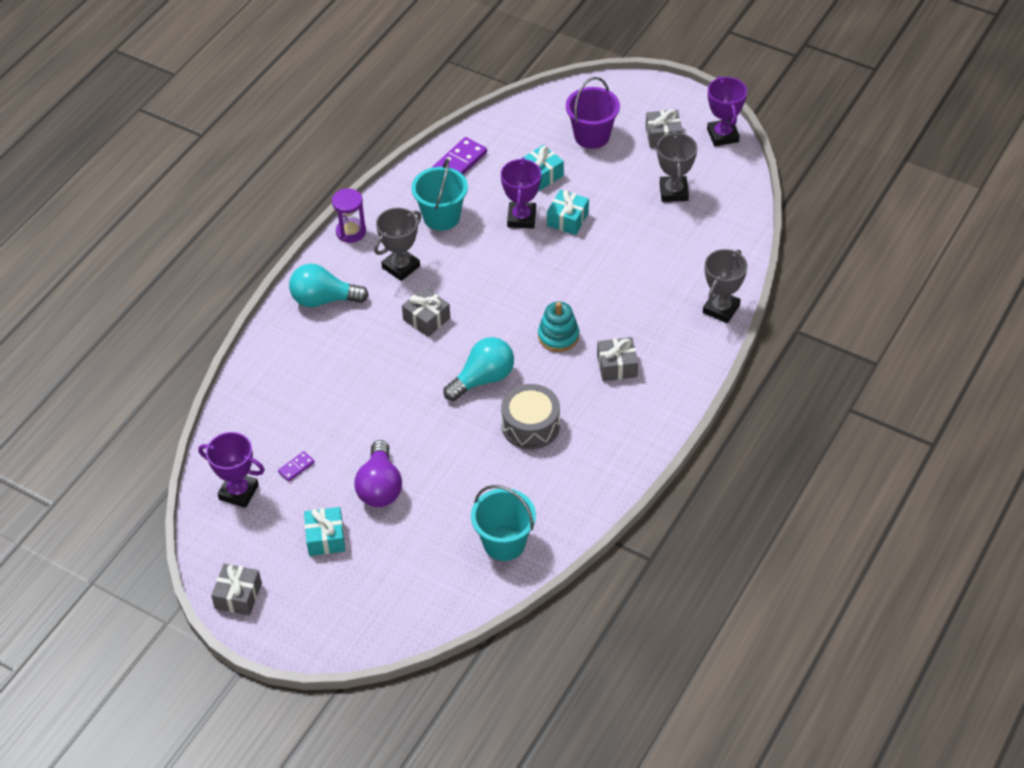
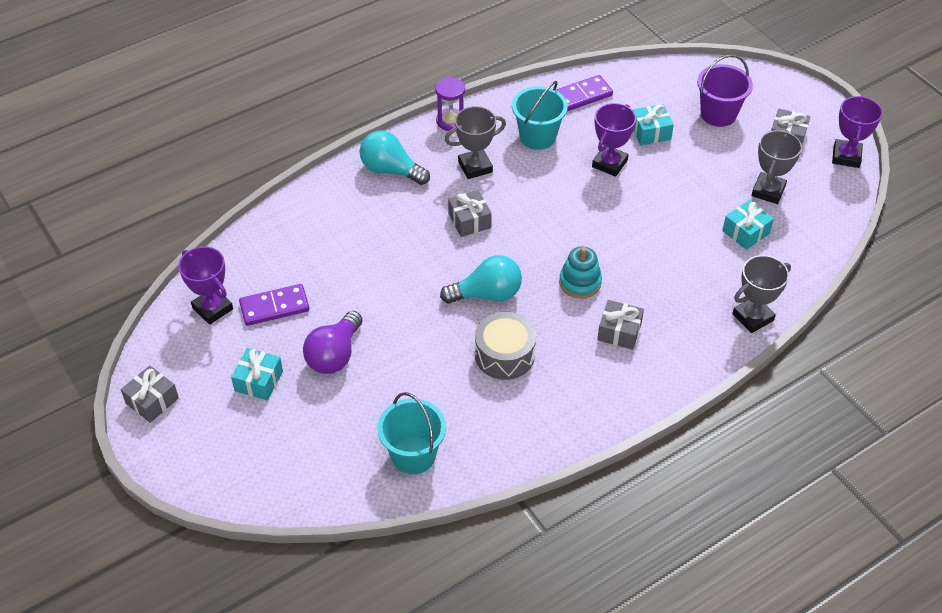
camera: 25 degrees right, 0 degrees up
purple domino [278,451,315,482] -> purple domino [239,284,310,326], size x1.92
turquoise gift [547,190,589,235] -> turquoise gift moved to [722,200,774,250]

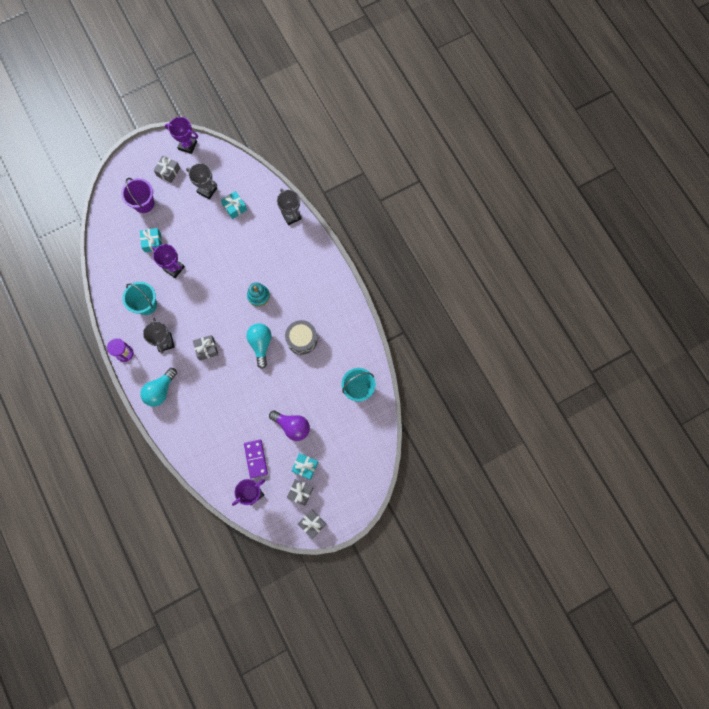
camera: 85 degrees left, 25 degrees up
purple domino [556,75,613,111] -> none
grey gift [597,300,644,350] -> grey gift moved to [287,479,314,506]

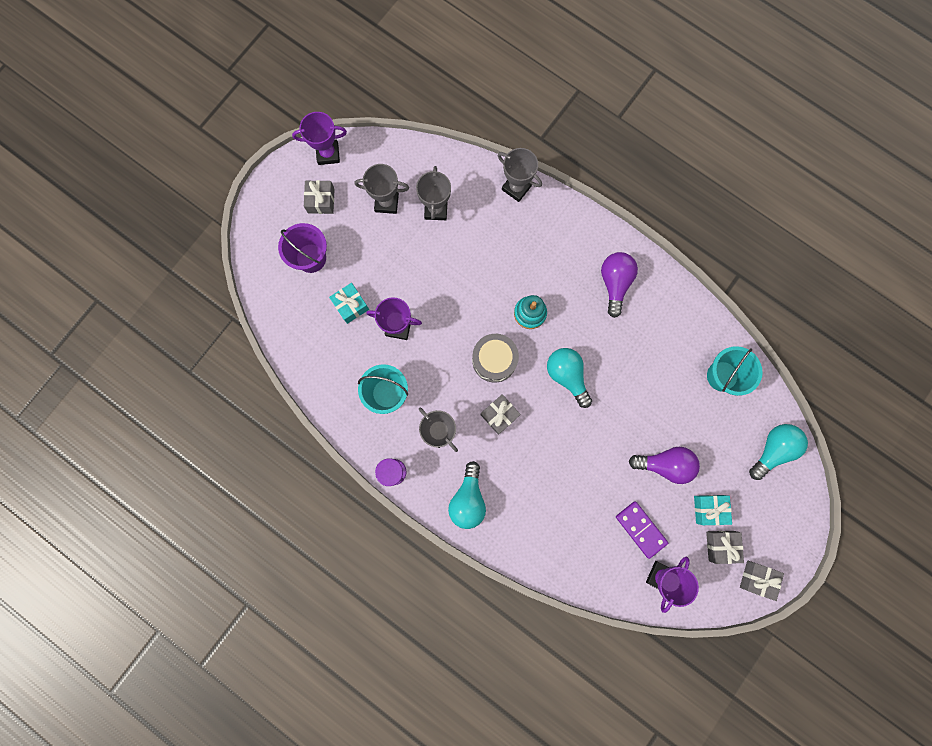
camera: 25 degrees left, 5 degrees up
turquoise gift [221,191,247,219] -> grey trophy [416,166,451,220]
grey drum [285,320,318,355] -> grey drum moved to [472,334,519,383]
none -> purple light bulb [601,252,638,318]
none -> turquoise light bulb [749,424,808,480]

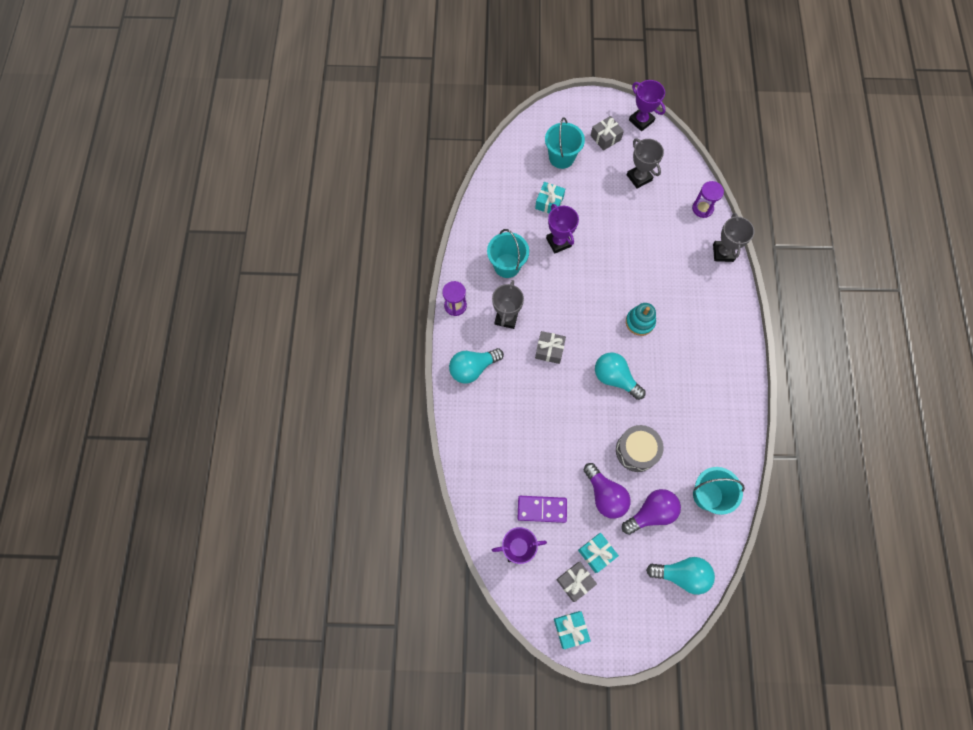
camera: 55 degrees right, 10 degrees down
purple bucket [278,223,327,273] -> turquoise bucket [545,117,585,169]
grey trophy [416,166,451,220] -> none
grey drum [472,334,519,383] -> grey drum moved to [616,425,664,472]
turquoise light bulb [547,348,592,408] -> turquoise light bulb turned 75 degrees counterclockwise [595,352,646,400]
purple light bulb [601,252,638,318] -> purple light bulb moved to [622,489,681,535]
purple domino [616,501,668,559] -> purple domino turned 75 degrees clockwise [518,496,567,523]
grey gift [740,561,784,601] -> turquoise gift [554,611,590,649]
none -> purple hourglass [692,181,724,218]

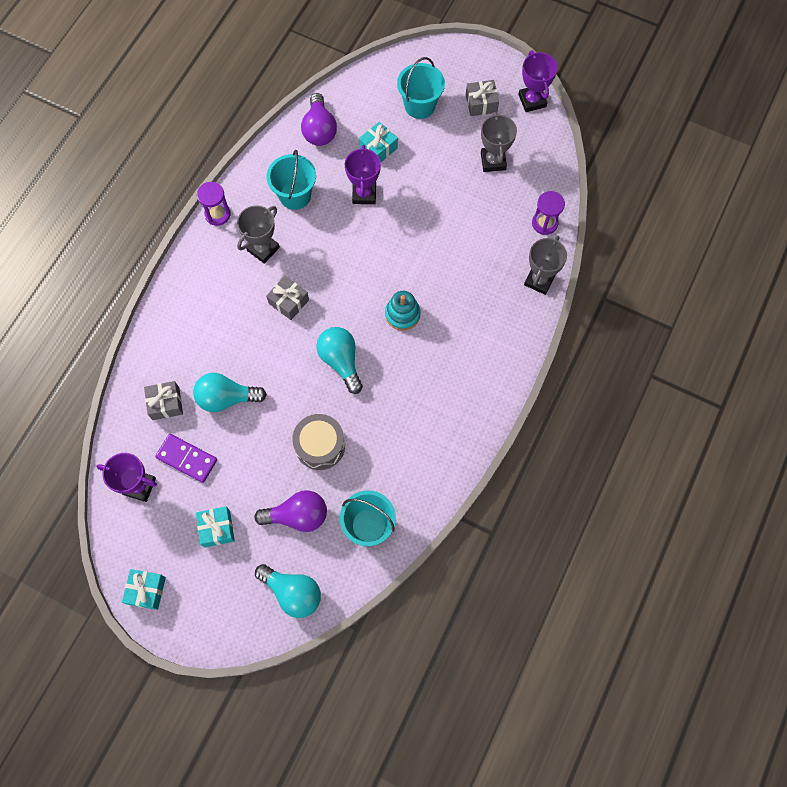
camera: 25 degrees right, 0 degrees up
turquoise light bulb [449,348,504,384] -> turquoise light bulb moved to [193,373,267,412]
grey gift [556,562,597,602] -> grey gift moved to [144,381,183,420]
purple light bulb [584,463,631,519] -> purple light bulb moved to [301,93,337,146]

